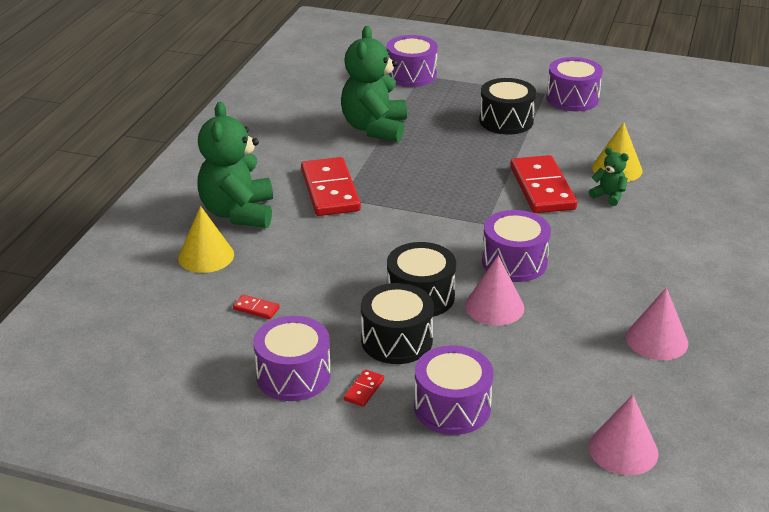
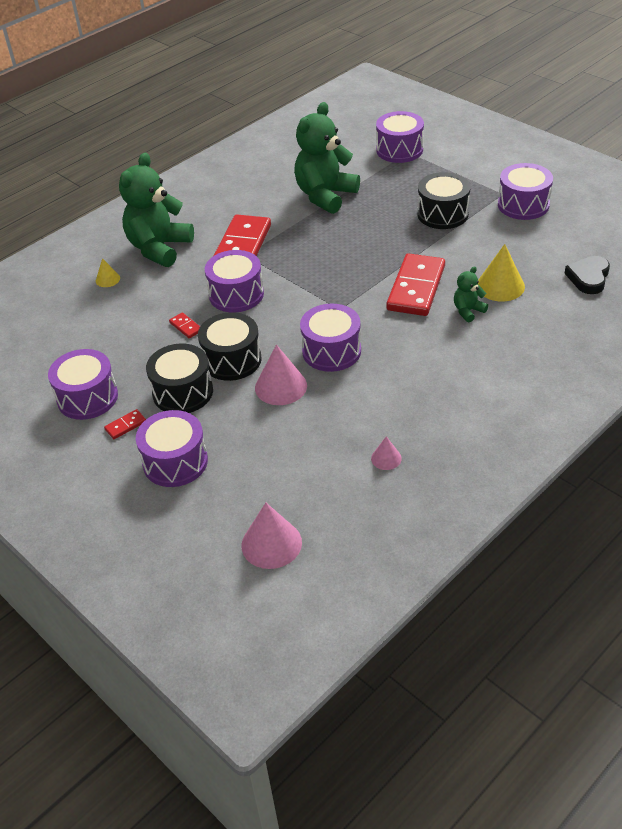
camera: 30 degrees right, 10 degrees up
yellow cone [178,206,234,273] -> yellow cone [96,258,120,287], size x0.54
red domino [233,295,280,319] -> red domino moved to [169,312,200,338]
green teddy bear [589,148,629,206] -> green teddy bear turned 105 degrees counterclockwise [454,266,488,322]
pink cone [626,287,688,360] -> pink cone [371,436,402,470], size x0.54
none -> purple drum [205,250,264,312]
none -> black heart [564,256,610,294]

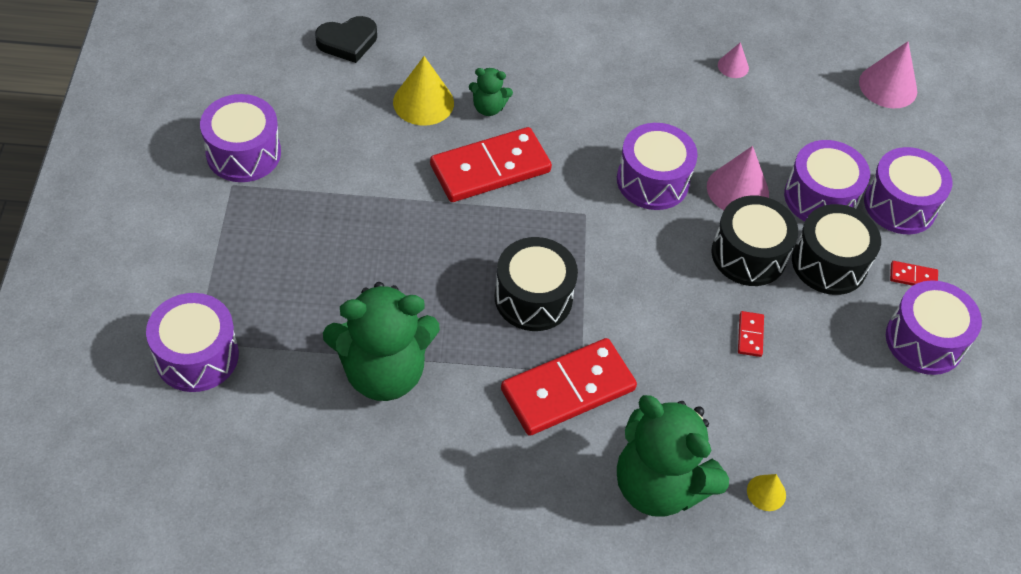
camera: 140 degrees left, 10 degrees up
green teddy bear [119,153,194,267] -> green teddy bear turned 60 degrees clockwise [617,395,729,517]
purple drum [205,250,264,312] -> purple drum moved to [784,140,870,221]
black drum [417,172,471,229] -> black drum moved to [495,237,578,331]

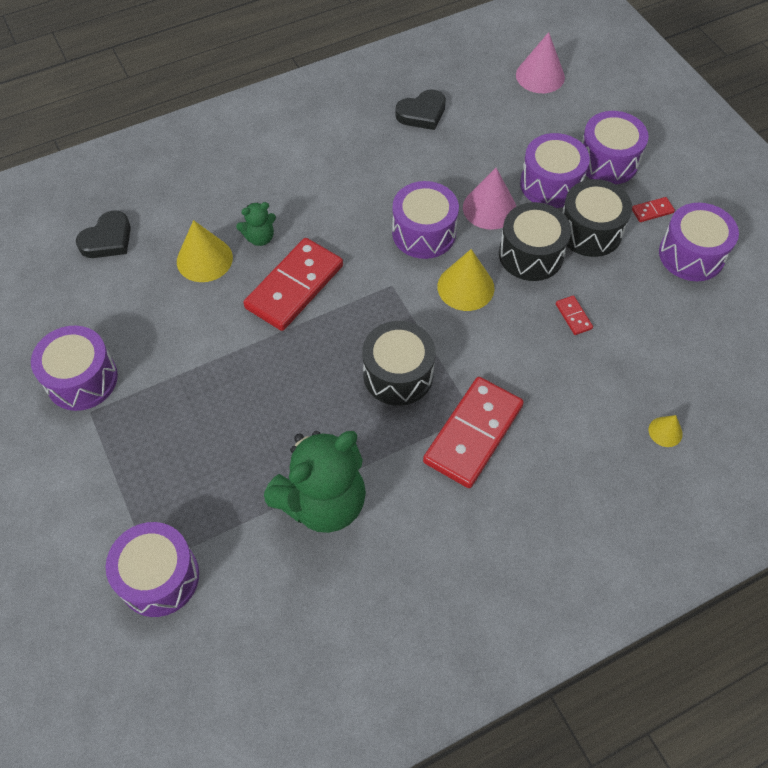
camera: 25 degrees left, 5 degrees up
green teddy bear [617,395,729,517] -> none
pink cone [718,42,749,78] -> black heart [396,89,446,130]
none -> yellow cone [437,249,494,311]

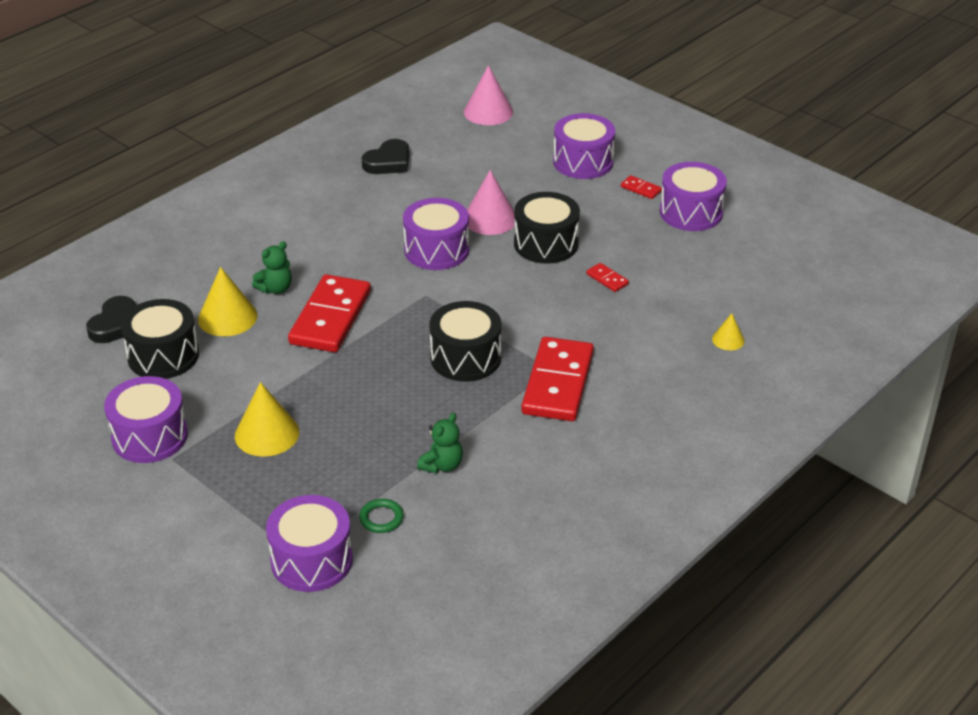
camera: 20 degrees left, 20 degrees down
green teddy bear [264,431,366,533] -> green teddy bear [417,413,463,473], size x0.45
yellow cone [437,249,494,311] -> yellow cone moved to [235,382,299,457]
purple drum [520,133,590,208] -> none
black drum [562,179,632,257] -> black drum moved to [121,299,199,379]
red domino [632,197,675,222] -> red domino turned 75 degrees clockwise [621,175,662,199]
none -> green ring [359,499,404,533]

